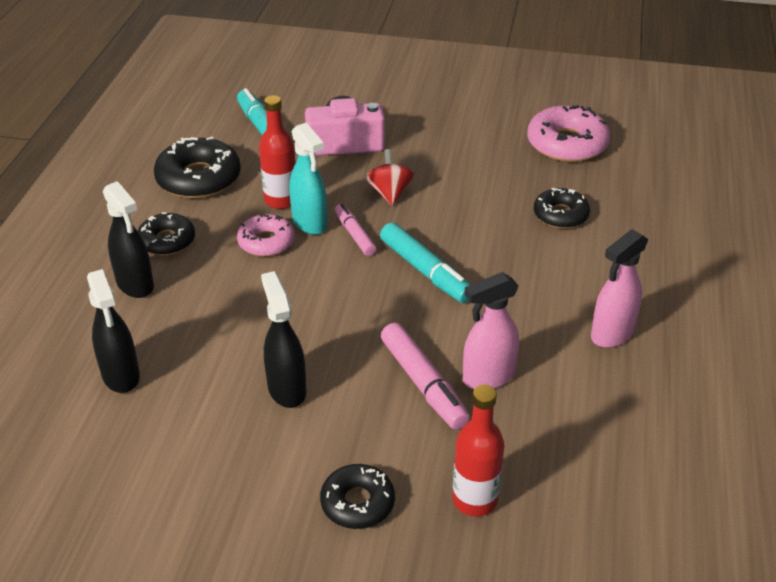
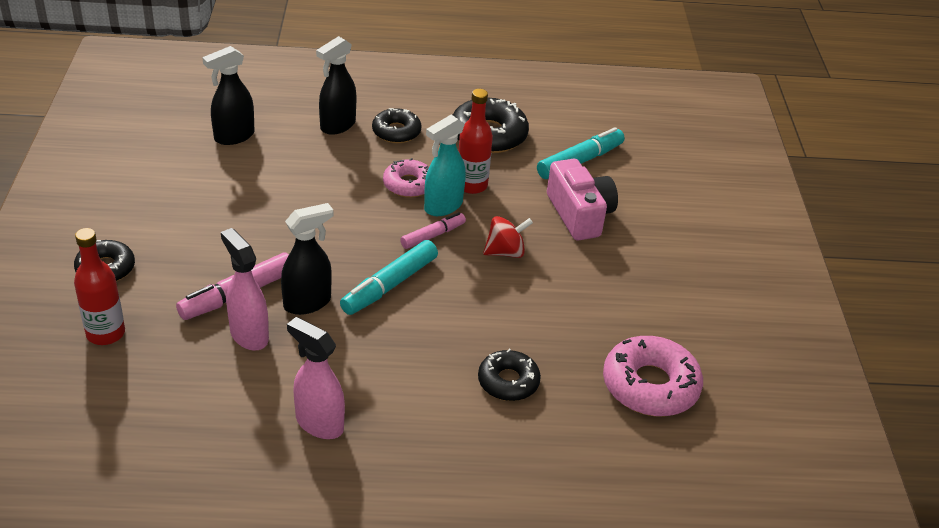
camera: 75 degrees right, 0 degrees up
black spray bottle [261,271,306,408] -> black spray bottle moved to [281,203,333,315]

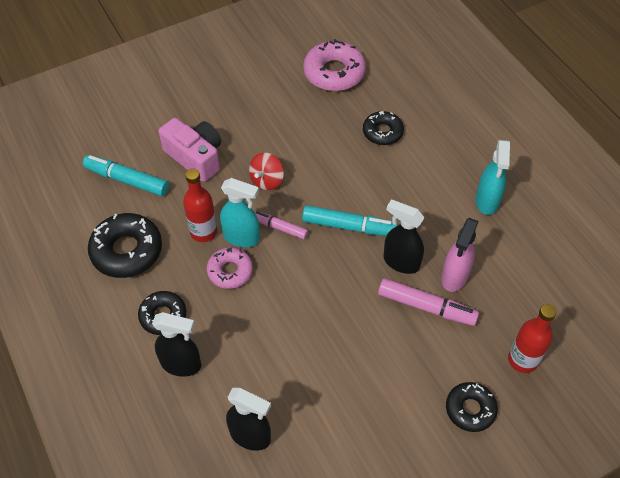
camera: 115 degrees left, 15 degrees up
pink spray bottle [287,317,345,439] -> turquoise spray bottle [476,140,510,215]
red spinning top [483,216,533,258] -> red spinning top turned 105 degrees counterclockwise [249,153,284,190]
pink camera [547,159,618,240] -> pink camera turned 90 degrees clockwise [159,118,221,182]

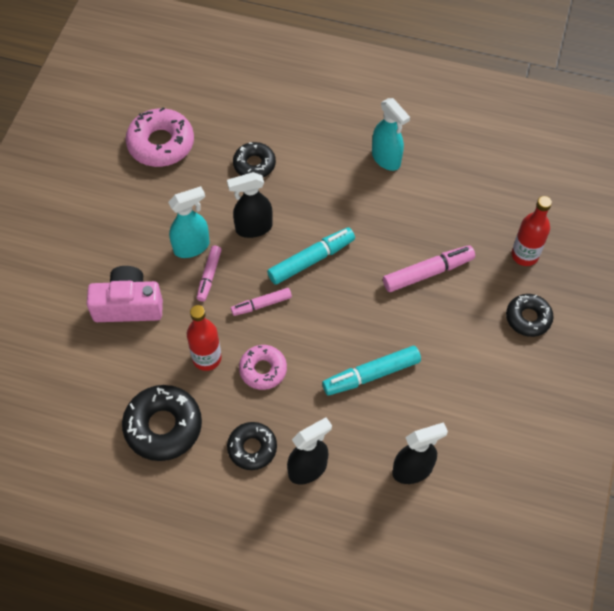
camera: 45 degrees left, 5 degrees up
turquoise marker [83,155,169,196] -> turquoise marker moved to [322,346,421,395]
turquoise spray bottle [220,178,260,247] -> turquoise spray bottle moved to [168,186,210,258]
red spinning top [249,153,284,190] -> pink marker [197,246,222,302]
black spray bottle [384,199,425,274] -> black spray bottle moved to [227,172,273,238]
pink spray bottle [441,218,479,292] -> none

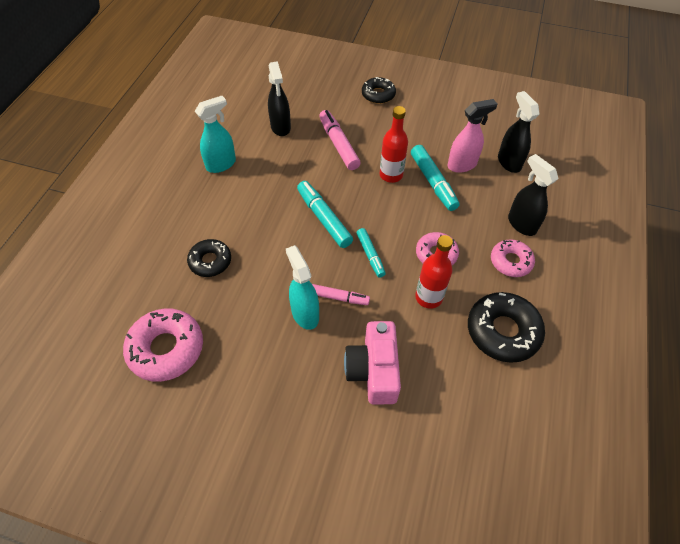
camera: 90 degrees left, 5 degrees down
black spray bottle [227,172,273,238] -> black spray bottle moved to [268,61,291,136]
black donut [227,422,277,470] -> pink donut [491,239,535,277]
pink marker [231,288,292,316] -> turquoise marker [356,228,386,278]
red bottle [512,196,552,266] -> red bottle moved to [380,106,408,183]
none -> pink spray bottle [448,99,497,173]

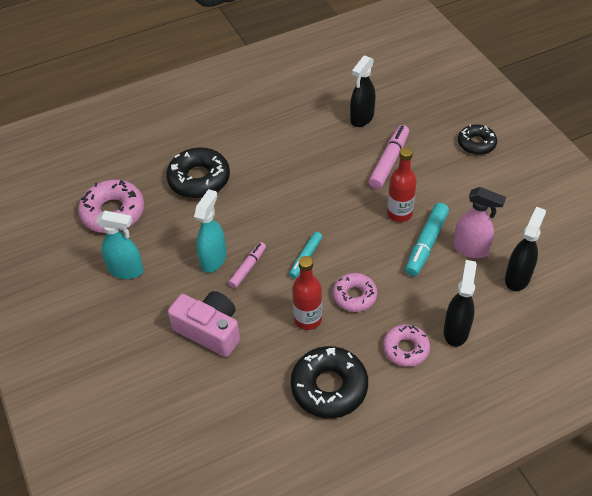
camera: 50 degrees right, 5 degrees down
black donut [187,239,231,277] -> black donut [166,147,230,198], size x1.60
turquoise spray bottle [195,96,236,173] -> turquoise spray bottle moved to [96,211,144,279]
turquoise marker [297,181,353,248] -> none
pink marker [312,284,370,305] -> pink marker turned 120 degrees counterclockwise [228,242,266,288]
pink camera [344,321,401,405] -> pink camera turned 75 degrees clockwise [168,291,240,357]

